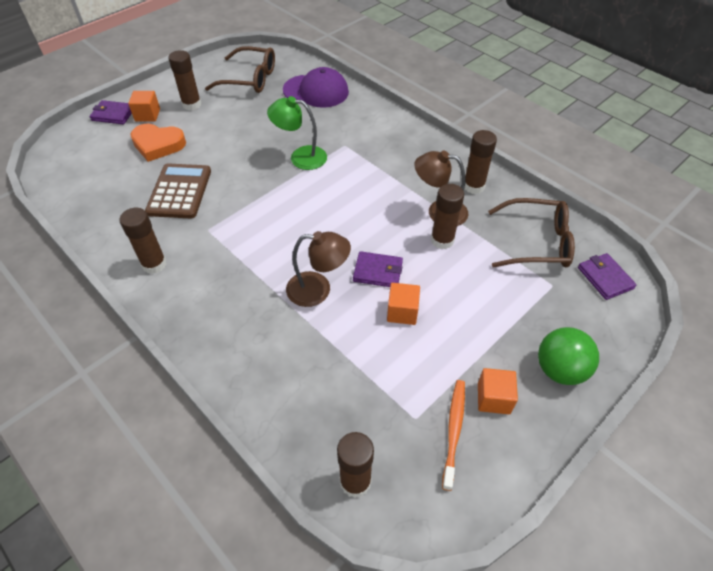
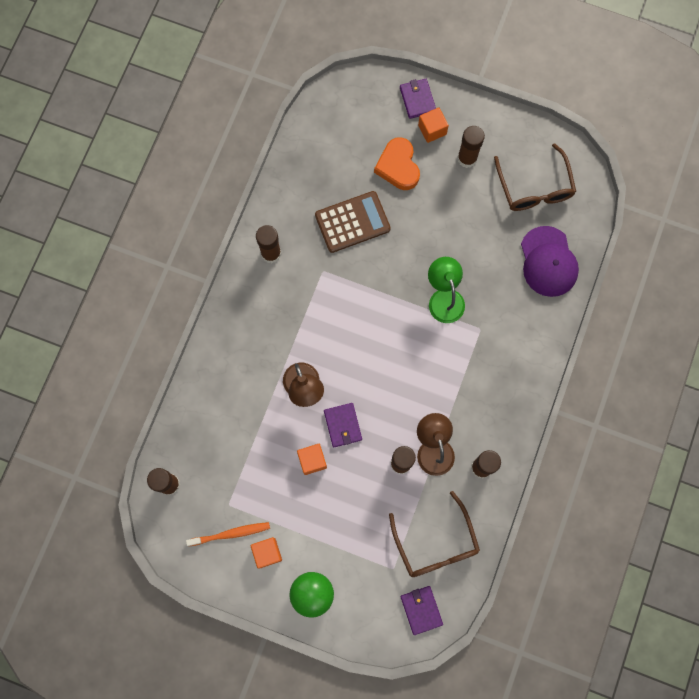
camera: 65 degrees right, 25 degrees up
purple wallet [578,253,637,300] -> purple wallet turned 60 degrees counterclockwise [400,586,443,635]

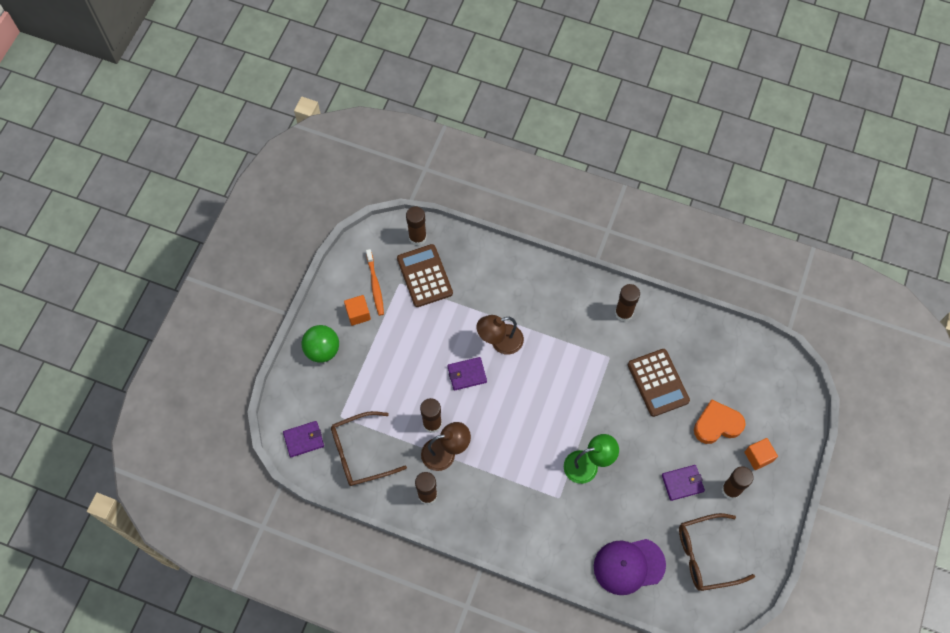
camera: 90 degrees right, 10 degrees down
orange cube [297,444,327,475] -> none
purple wallet [400,79,436,119] -> purple wallet moved to [662,465,705,501]
none -> brown calculator [397,244,453,307]

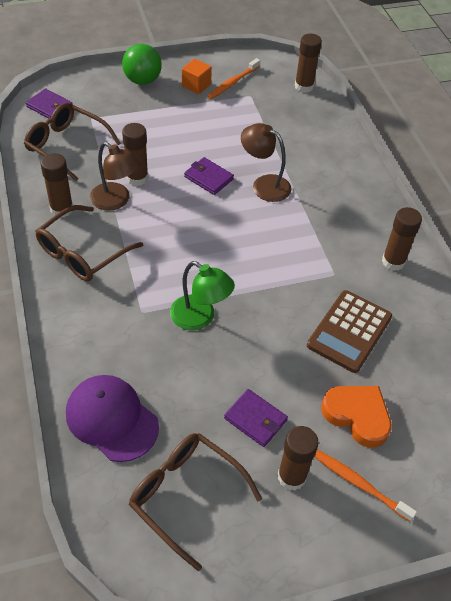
camera: 50 degrees right, 15 degrees down
brown calculator [397,244,453,307] -> none
orange cube [744,438,778,470] -> orange toothbrush [314,450,417,522]
none -> brown glasses [36,205,143,281]

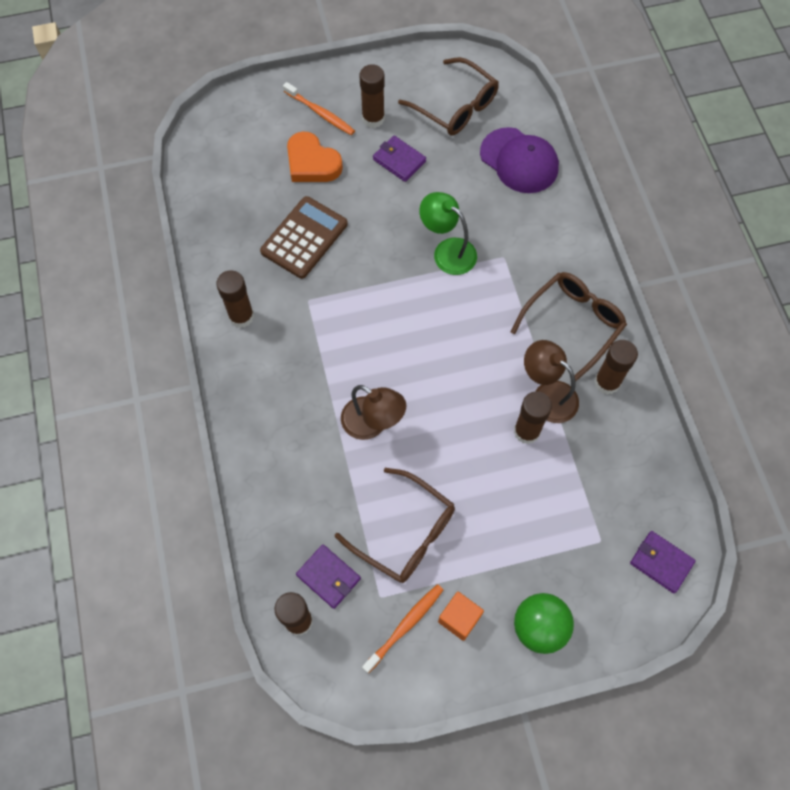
camera: 175 degrees left, 15 degrees up
brown glasses [24,103,121,181] -> brown glasses moved to [335,468,455,583]
purple wallet [184,157,234,195] -> purple wallet moved to [296,544,361,609]

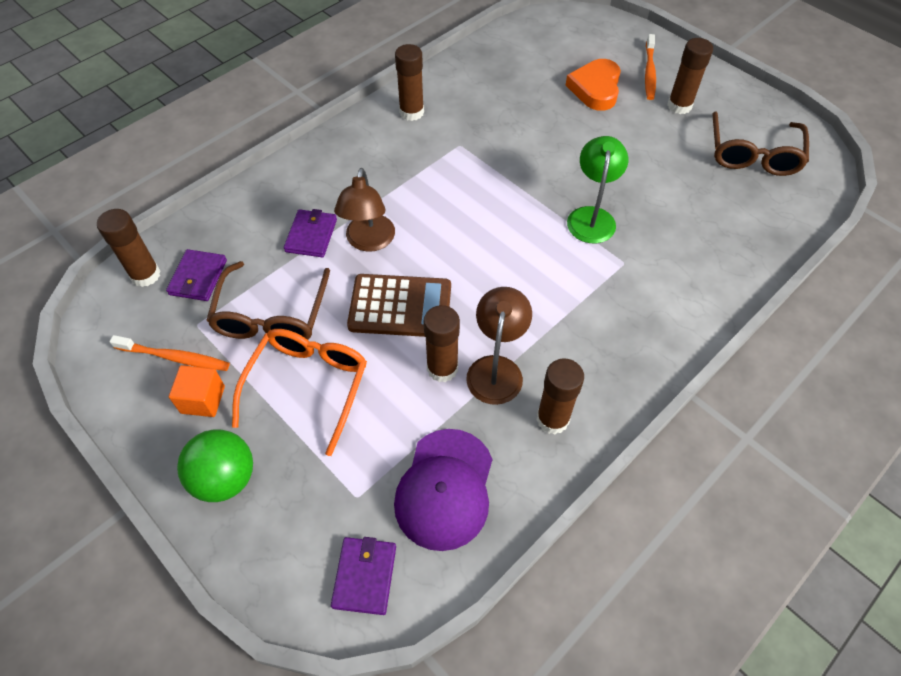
camera: 60 degrees right, 10 degrees down
brown calculator [260,196,348,279] -> brown calculator moved to [347,274,451,337]
purple wallet [373,135,426,182] -> purple wallet moved to [284,209,337,257]
purple cap [480,127,559,193] -> purple cap moved to [394,429,492,551]
brown glasses [511,272,627,382] -> none
none -> orange glasses [232,329,367,456]

